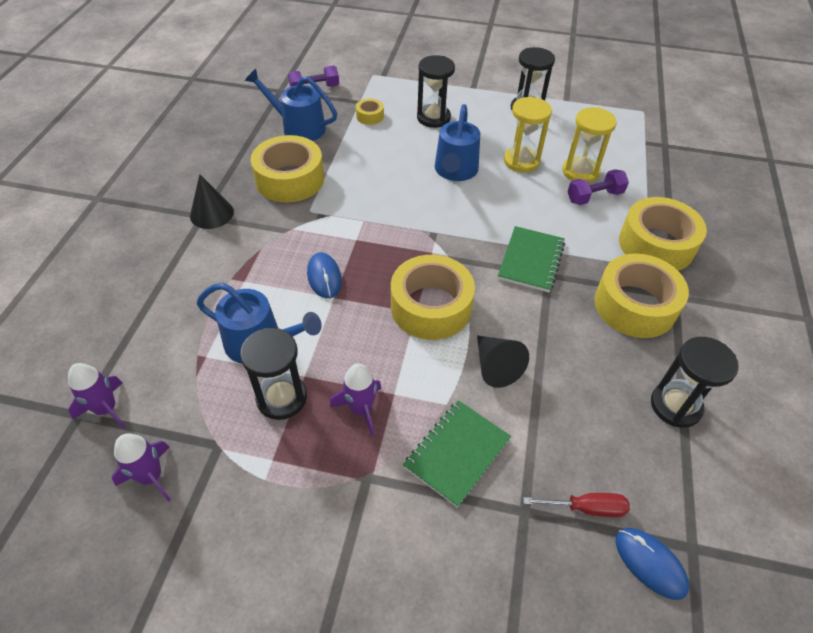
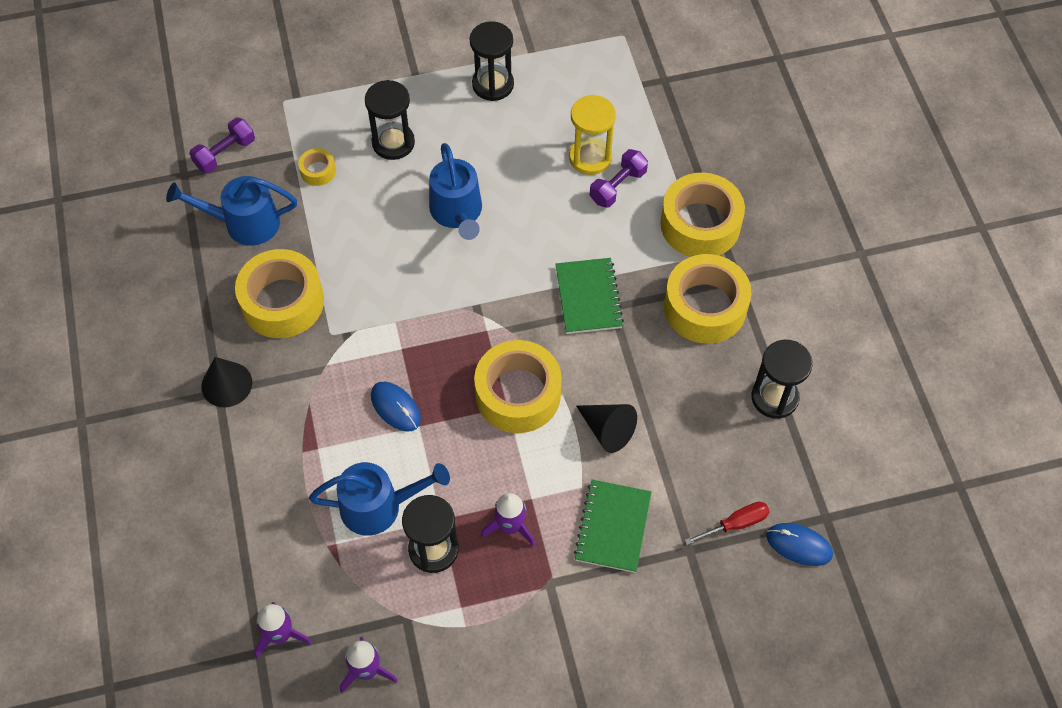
camera: 25 degrees left, 10 degrees up
yellow hourglass [504,97,552,173] -> none

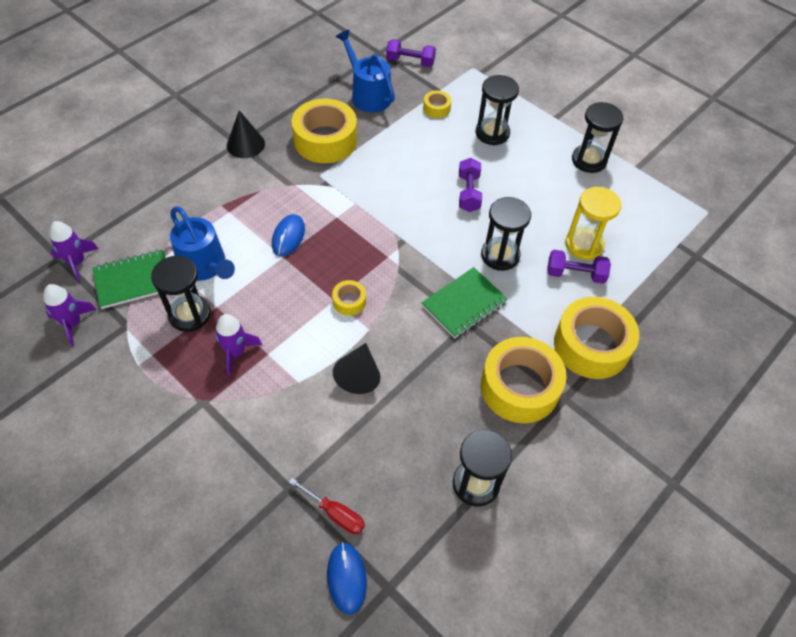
camera: 55 degrees right, 5 degrees down
blue watering can [429,143,482,240] -> purple dumbbell [459,158,482,212]
yellow tape [474,340,562,433] -> yellow tape [332,280,366,316], size x0.45
green notebook [574,480,651,573] -> green notebook moved to [92,250,165,309]
none -> black hourglass [481,197,531,271]

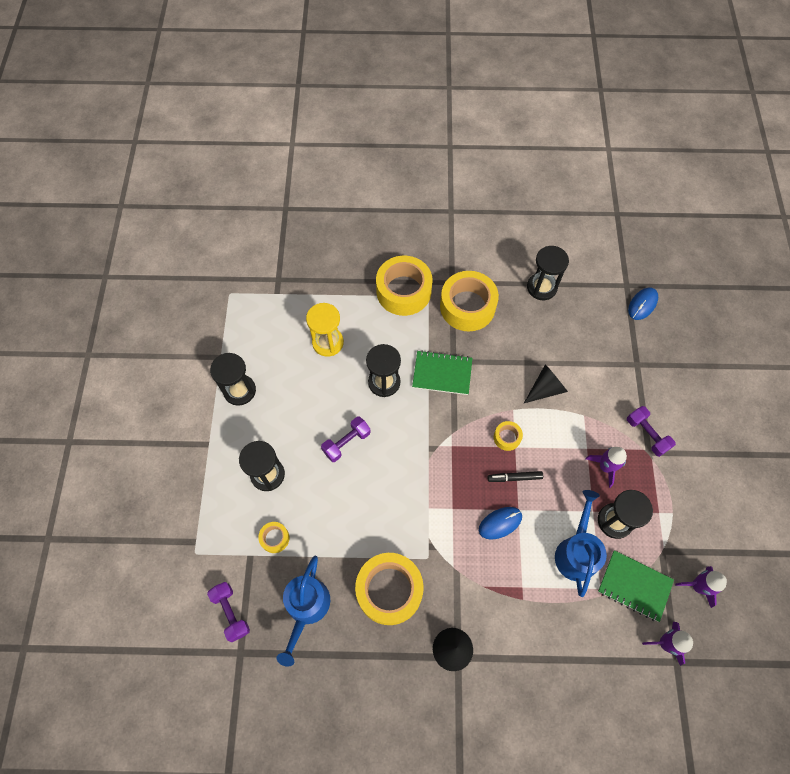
camera: 130 degrees left, 10 degrees up
red screwdriver [289,478,365,534] -> none
purple dumbbell [547,250,611,284] -> purple dumbbell moved to [627,406,676,457]
none -> black marker [488,471,543,482]

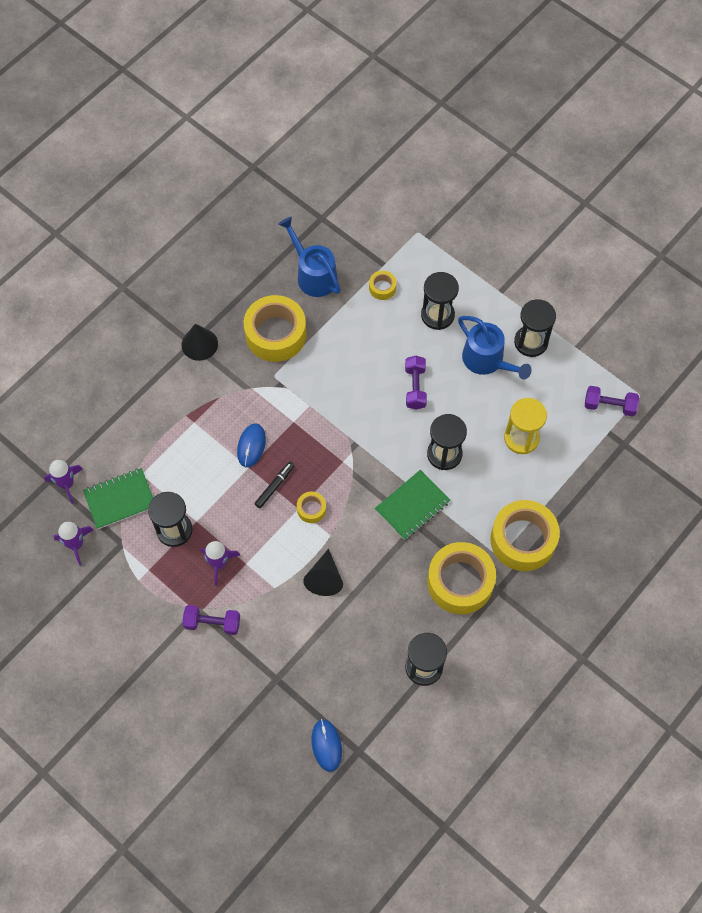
camera: 130 degrees right, 0 degrees up
purple dumbbell [207,582,250,642] -> purple dumbbell moved to [585,386,639,417]
blue watering can [555,490,607,597] -> blue watering can moved to [458,316,532,380]

